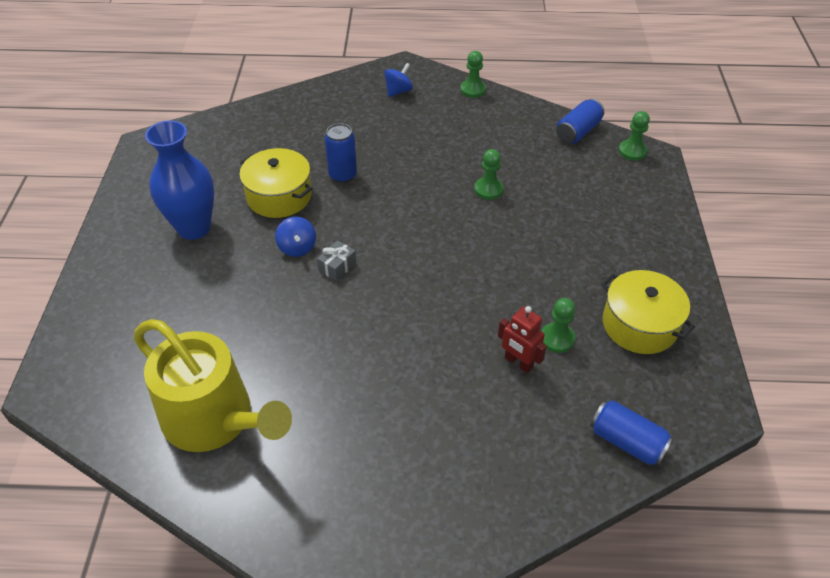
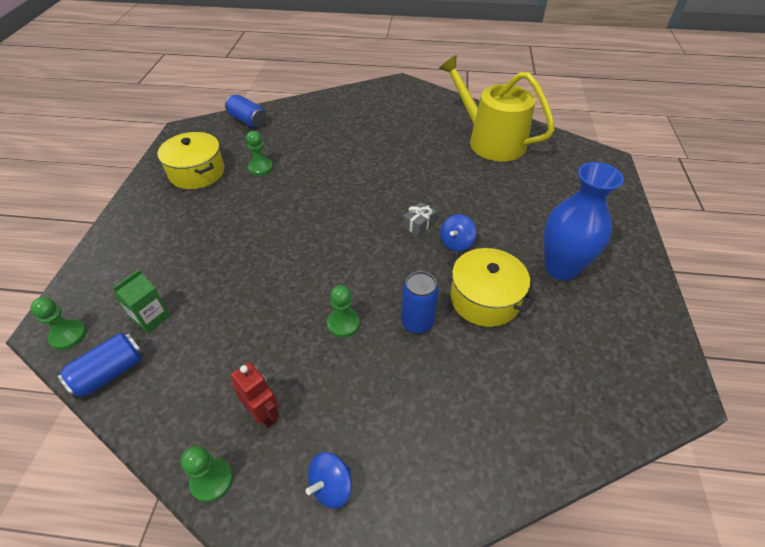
camera: 175 degrees left, 0 degrees up
blue spinning top [275,217,316,257] -> blue spinning top turned 135 degrees counterclockwise [440,214,476,251]
green pawn [474,149,504,200] -> green pawn moved to [327,285,360,338]
red robot [498,306,547,373] -> red robot moved to [231,362,279,428]
none -> green carton [113,269,170,333]

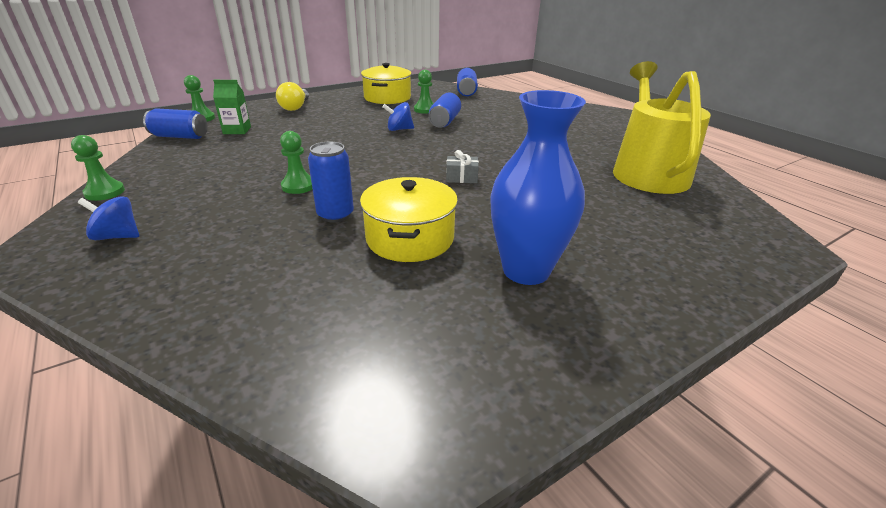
camera: 50 degrees right, 15 degrees down
red robot [231,362,279,428] -> none
blue spinning top [440,214,476,251] -> blue spinning top moved to [383,102,414,131]
none -> yellow light bulb [276,82,309,111]
none -> blue can [429,93,461,127]

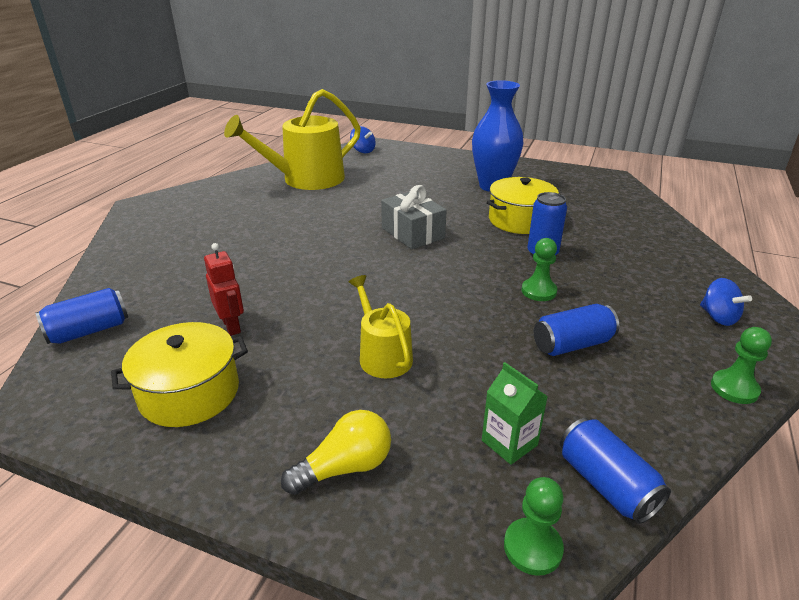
camera: 125 degrees left, 0 degrees up
blue spinning top [383,102,414,131] -> blue spinning top moved to [350,126,376,153]
green pawn [414,70,434,114] -> red robot [204,243,244,336]
blue can [429,93,461,127] -> blue can moved to [534,304,619,356]
grey gift [446,150,479,183] -> grey gift [381,185,447,249], size x1.85
none -> yellow watering can [349,275,413,378]

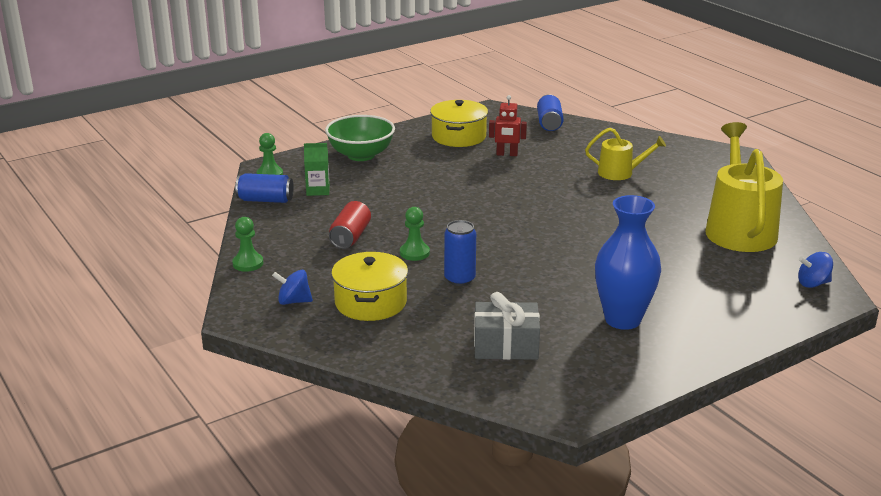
camera: 125 degrees right, 5 degrees down
yellow light bulb [281,410,391,495] -> green bowl [325,115,395,161]
yellow watering can [349,275,413,378] -> yellow watering can moved to [585,127,666,180]
grey gift [381,185,447,249] -> grey gift moved to [474,292,540,360]
yellow pot [487,177,559,234] -> yellow pot moved to [331,252,408,321]
blue can [534,304,619,356] -> red can [329,201,371,249]

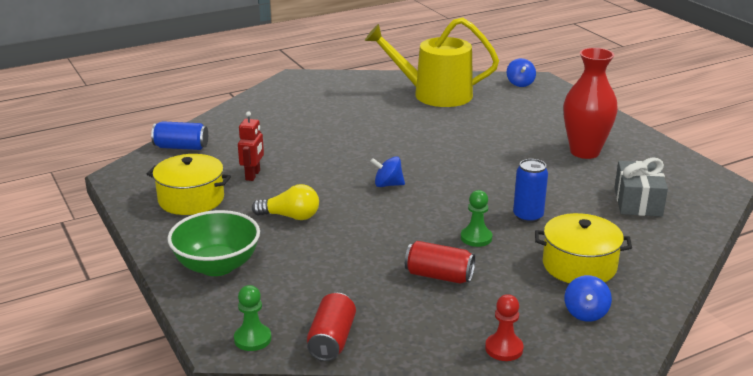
camera: 85 degrees left, 0 degrees up
green pawn [232,217,263,272] -> red pawn [485,294,523,361]
blue can [235,173,294,203] -> red can [307,293,356,361]
green carton [304,143,330,196] -> none
yellow watering can [585,127,666,180] -> none
blue vase [595,195,661,330] -> red vase [564,48,618,159]
none -> yellow light bulb [252,184,319,220]
none -> blue spinning top [370,156,405,187]

